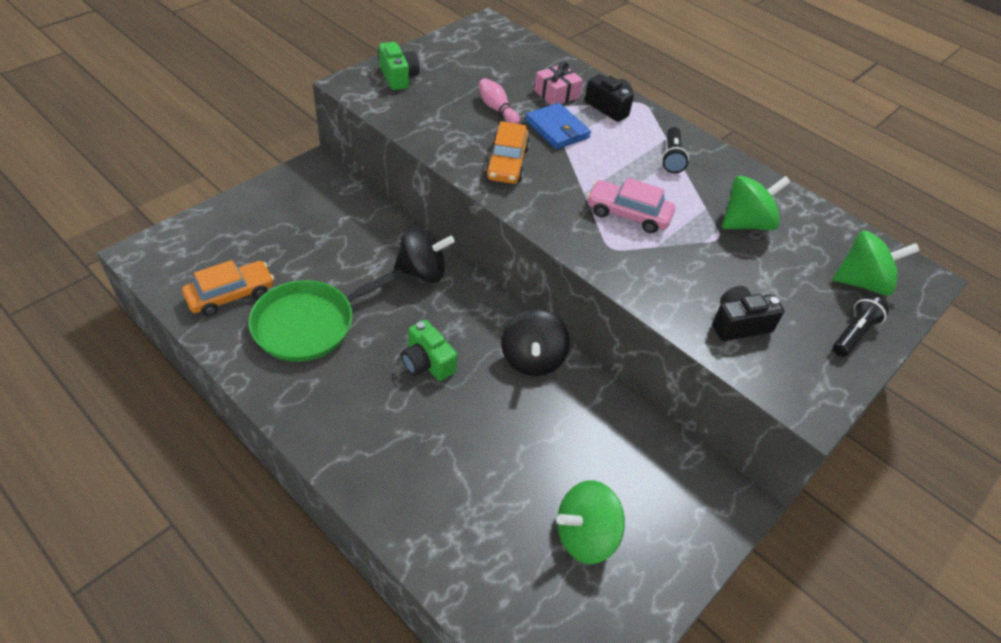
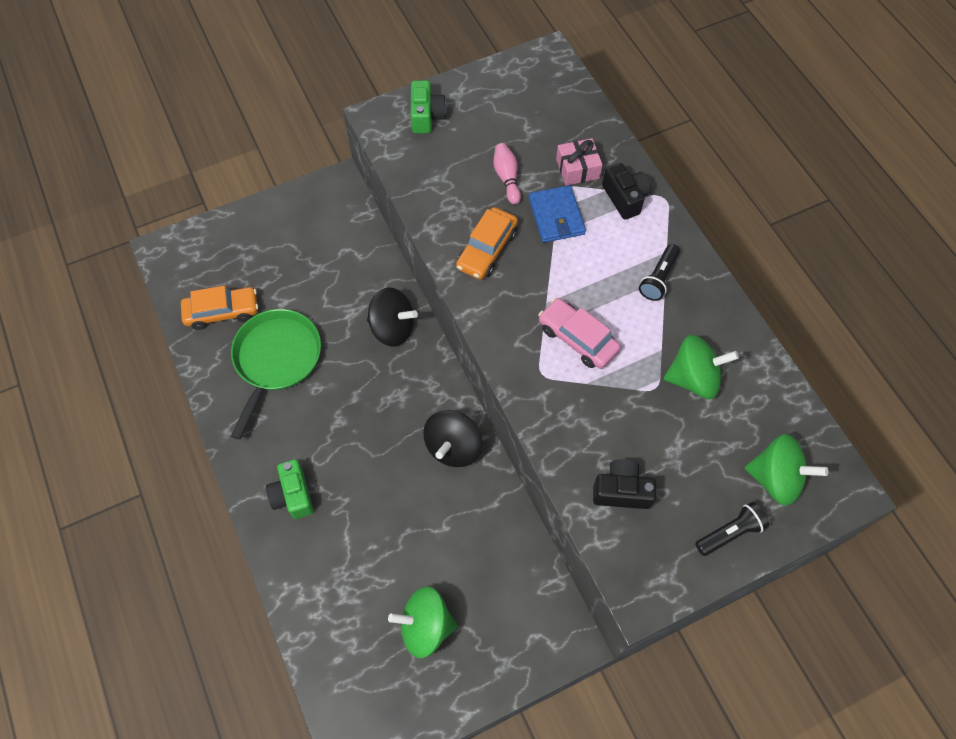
camera: 25 degrees right, 15 degrees up
green pan [248,268,404,362] -> green pan turned 120 degrees clockwise [231,309,321,440]
green camera [401,320,457,381] -> green camera moved to [266,459,314,519]

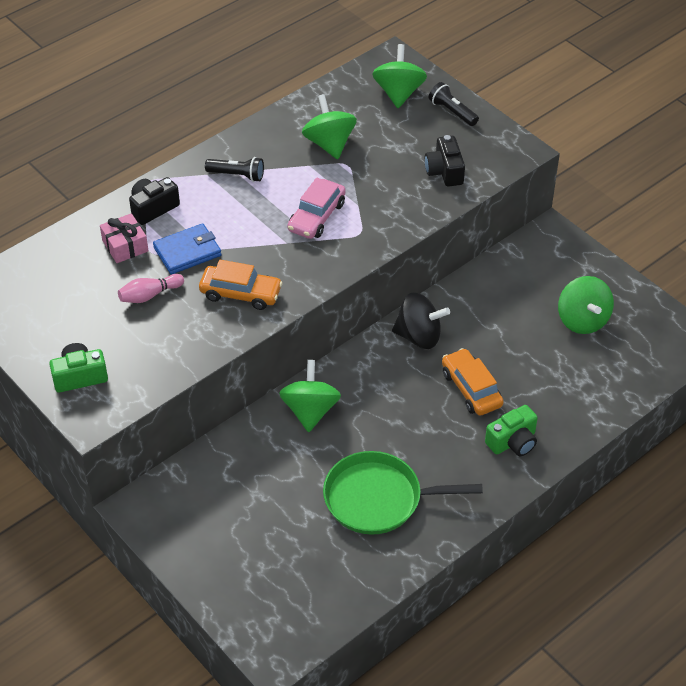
camera: 105 degrees left, 15 degrees down
orange car [181,286,258,330] -> orange car moved to [442,348,504,415]
black spinning top [367,288,418,347] -> green spinning top [279,360,341,432]

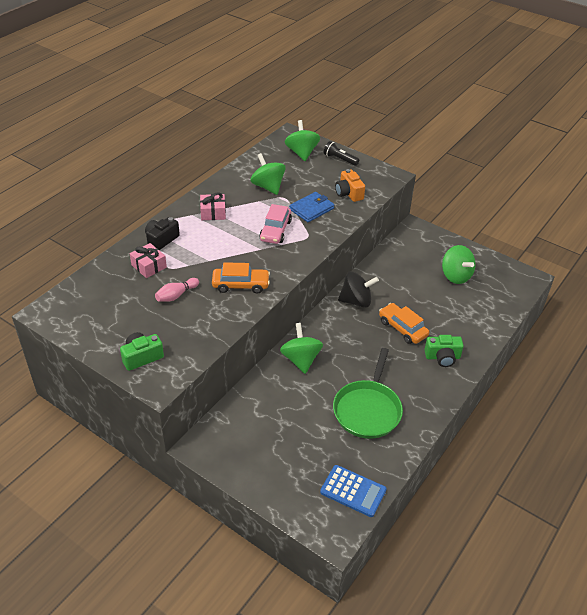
camera: 15 degrees left, 5 degrees down
blue wallet [153,223,222,275] -> blue wallet moved to [289,192,334,222]
black flashlight [205,157,264,182] -> pink gift [200,192,226,220]
green pan [323,451,483,535] -> green pan turned 60 degrees counterclockwise [333,348,403,439]
black camera [425,135,465,187] -> orange camera [335,169,365,202]
green camera [485,405,538,456] -> green camera turned 45 degrees clockwise [424,335,464,367]
none -> blue calculator [320,465,387,517]

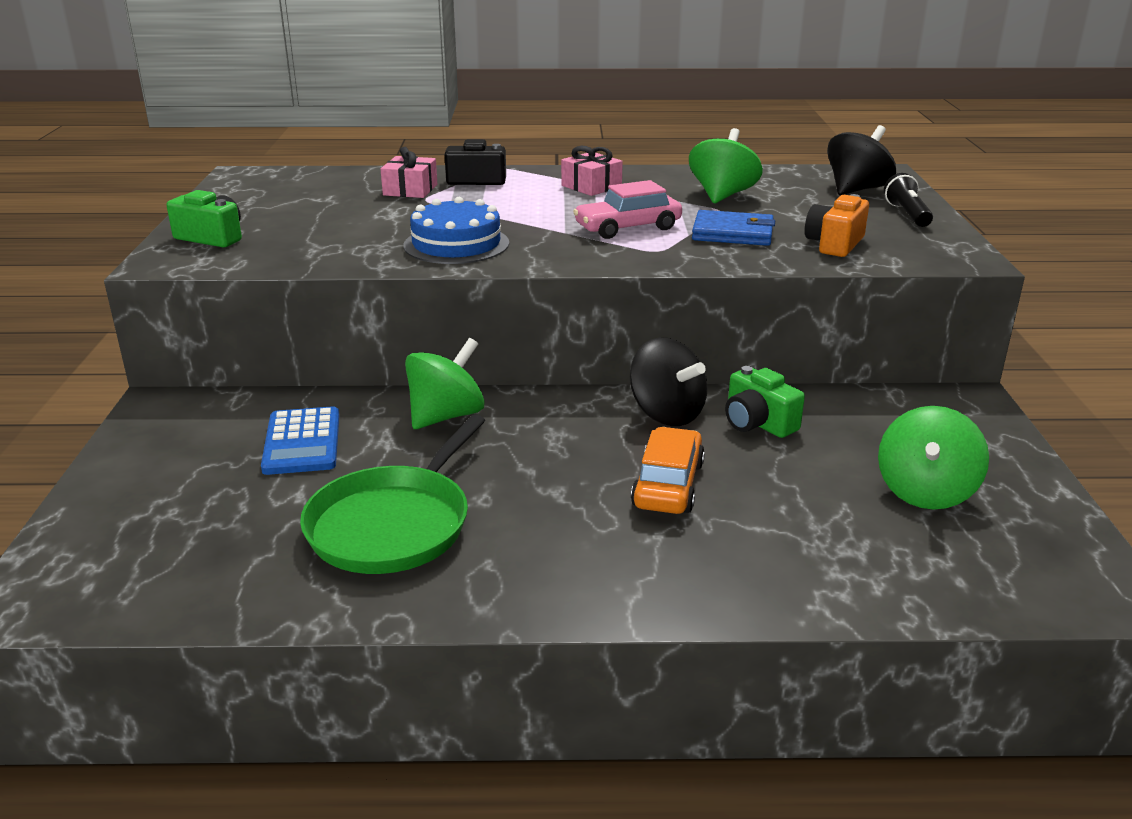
camera: 55 degrees right, 15 degrees down
pink bowling pin [155,278,199,302] -> none
orange car [212,262,270,293] -> blue cake [403,197,509,264]
green spinning top [285,120,320,161] -> black spinning top [827,125,896,195]
blue calculator [320,465,387,517] -> blue calculator moved to [261,406,339,475]
green pan [333,348,403,439] -> green pan turned 45 degrees counterclockwise [300,414,485,574]
green camera [424,335,464,367] -> green camera moved to [725,366,805,438]

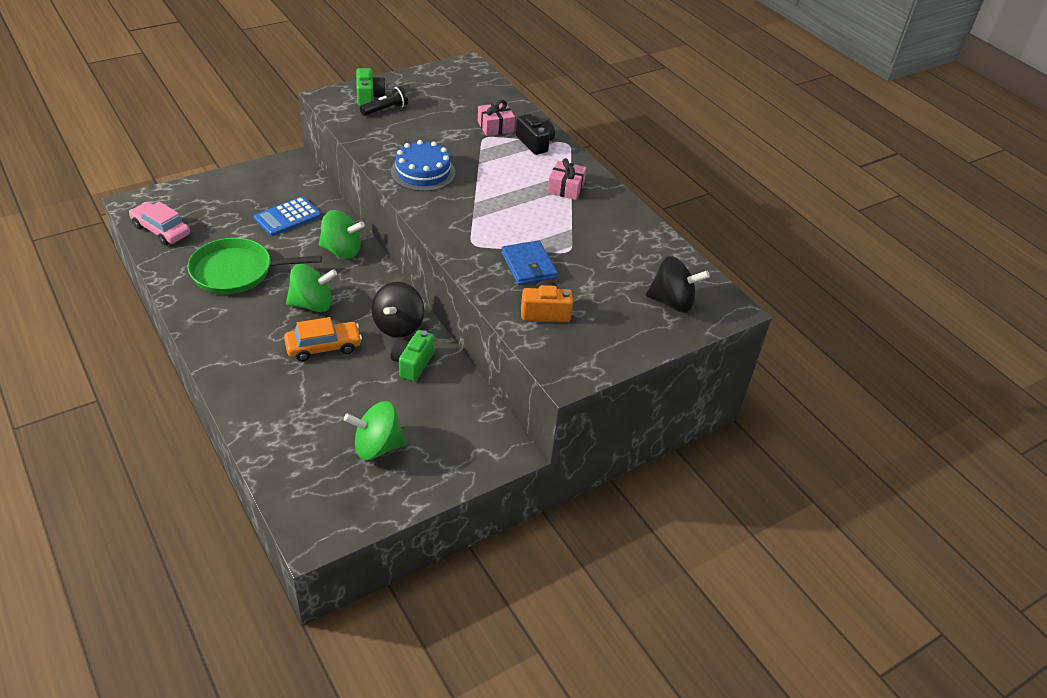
camera: 55 degrees right, 15 degrees up
pink car [573,180,682,239] -> pink car moved to [129,202,190,245]
green spinning top [689,128,763,203] -> green spinning top moved to [286,264,337,312]
black flashlight [884,173,933,227] -> black flashlight moved to [360,86,408,116]

